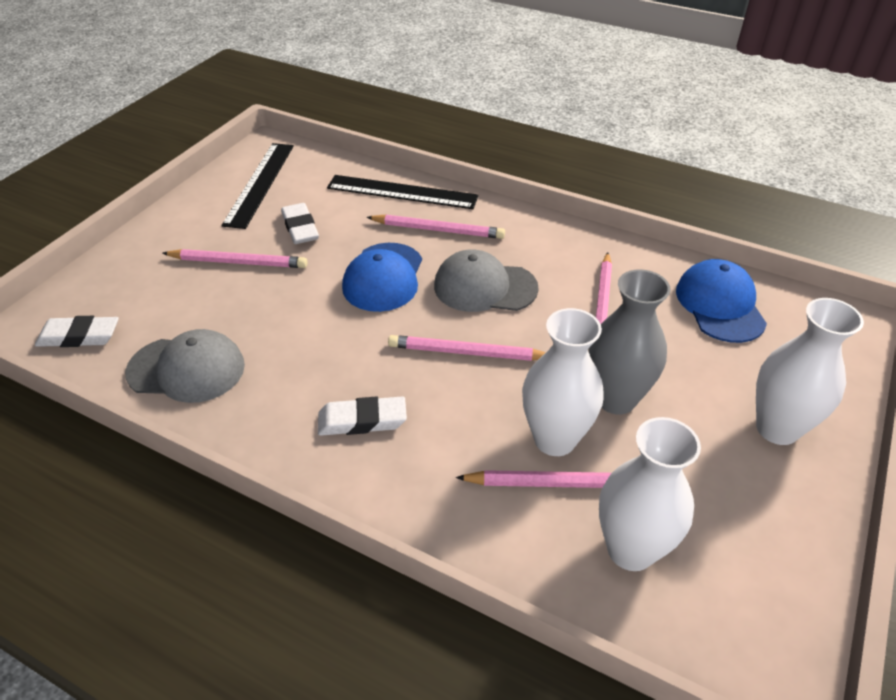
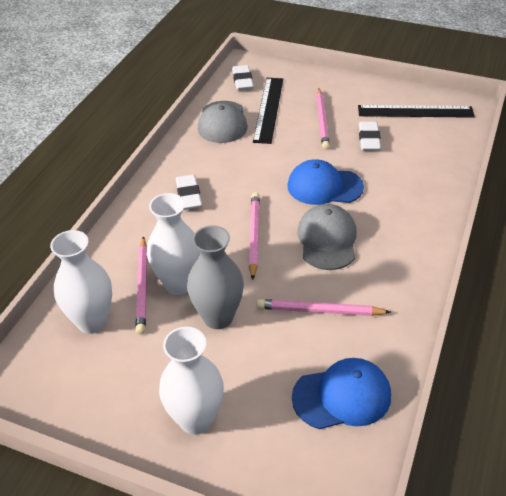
camera: 85 degrees right, 0 degrees up
white eraser [281,203,319,244] -> white eraser turned 60 degrees counterclockwise [359,121,381,151]
black ruler [327,175,479,209] -> black ruler moved to [253,78,283,144]
pink pencil [367,215,505,239] -> none

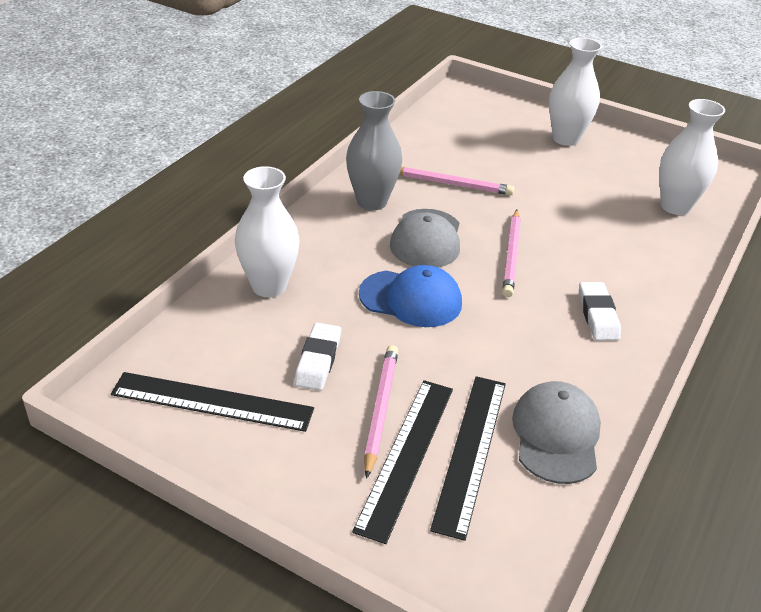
camera: 175 degrees left, 5 degrees down
pink pencil [135,236,147,334] -> none
white vase [147,193,200,295] -> white vase moved to [235,166,300,297]
grey vase [187,225,244,329] -> grey vase moved to [346,91,402,210]
white eraser [232,65,254,91] -> none
blue cap [292,358,391,429] -> none
none -> black ruler [352,380,453,544]

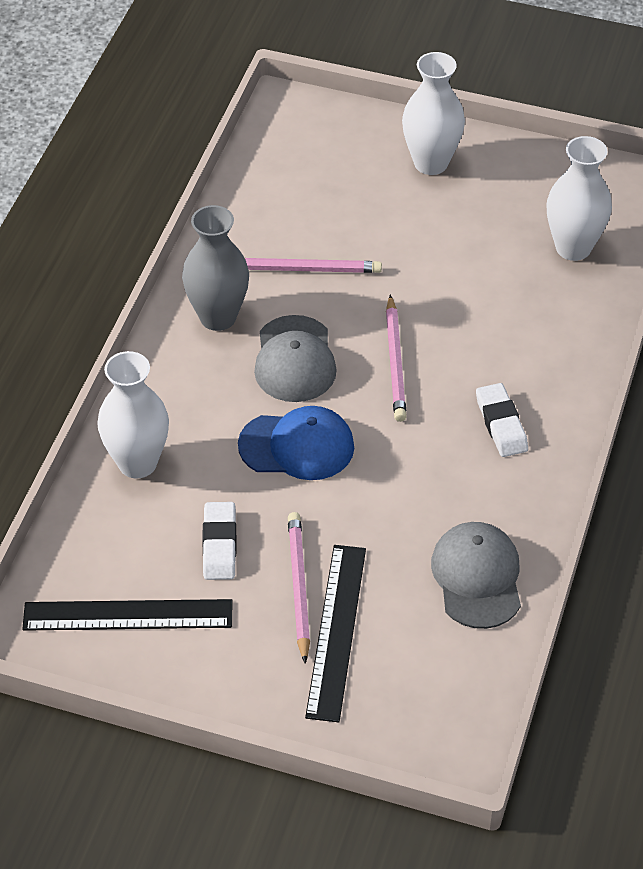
camera: 10 degrees left, 10 degrees up
black ruler [430,376,506,541] -> none

